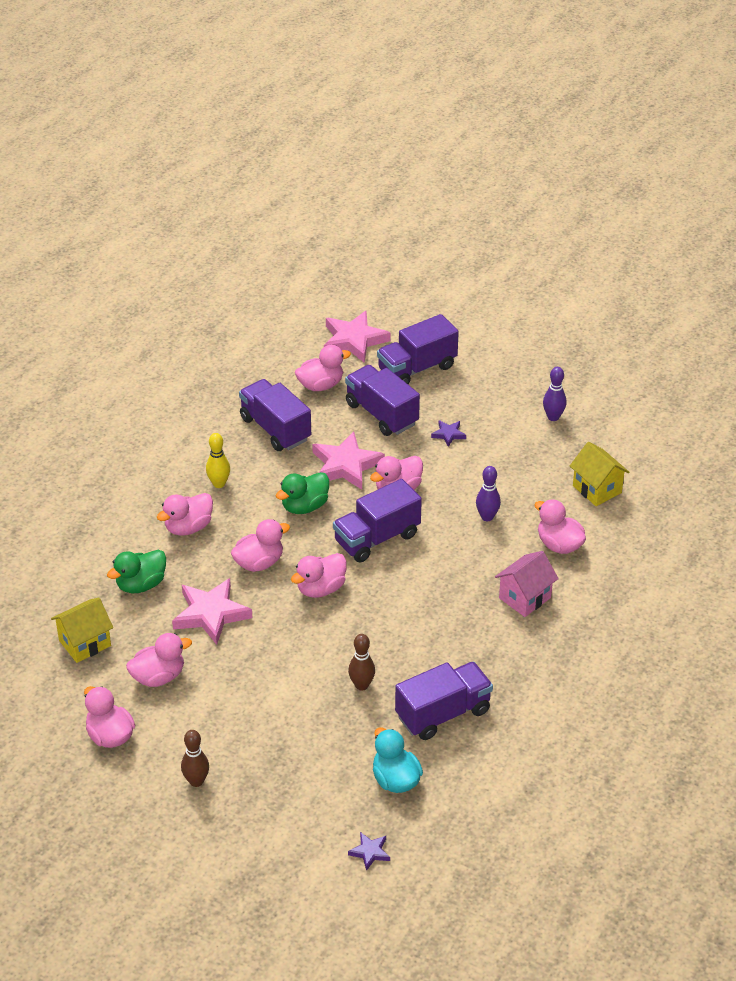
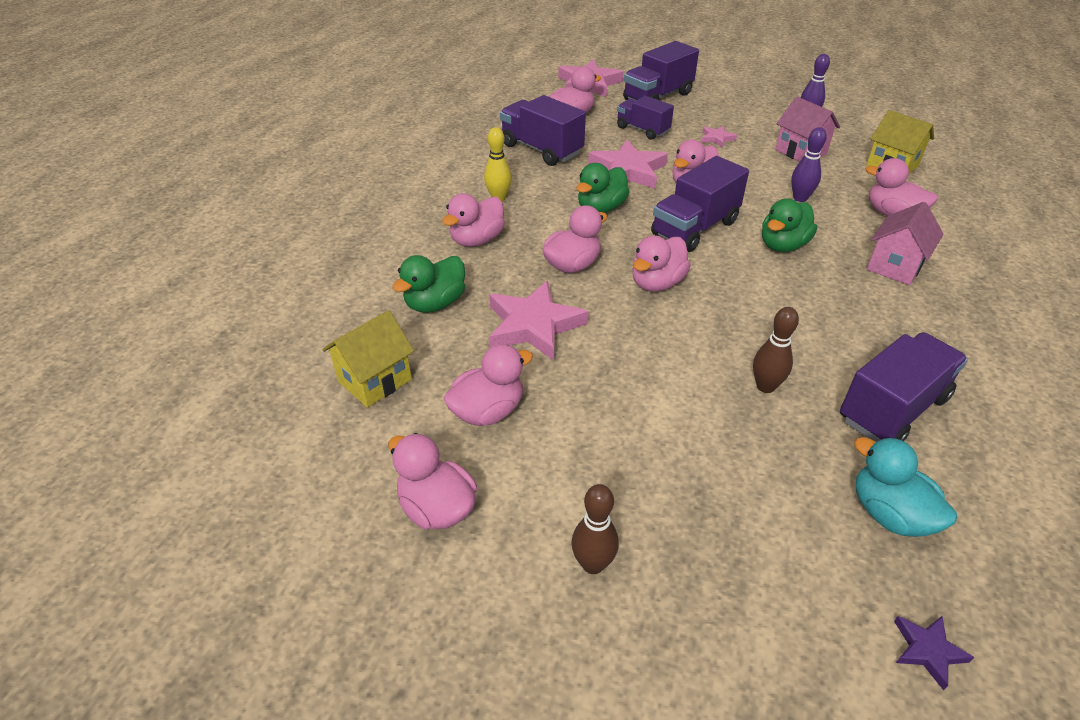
camera: 10 degrees left, 0 degrees up
purple truck [345,365,420,436] -> purple truck [617,96,674,140], size x0.66
purple star [431,420,466,447] -> pink star [701,126,737,148]
none -> green duck [762,198,817,252]
none -> pink house [775,97,840,162]

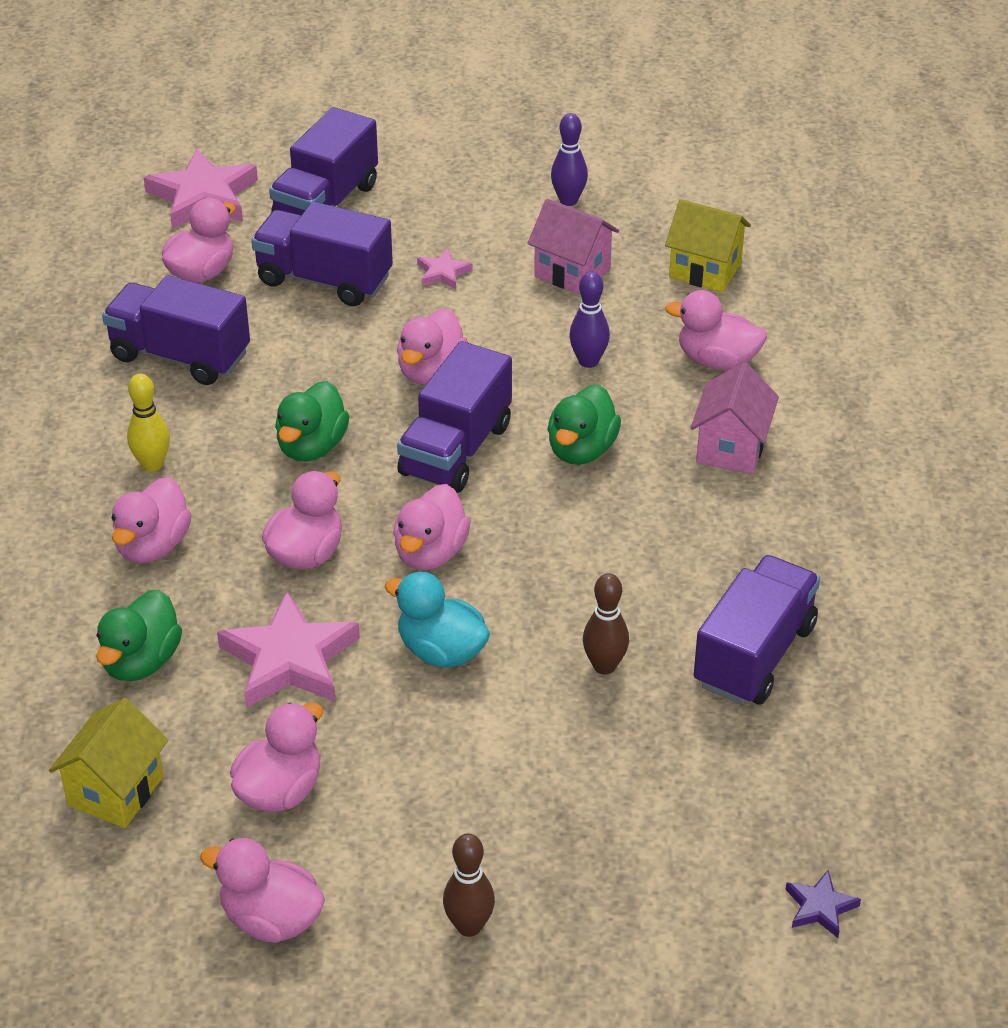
camera: 20 degrees left, 0 degrees up
pink star [588,140,668,189] -> none
purple truck [617,96,674,140] -> purple truck [251,202,393,306], size x1.53
turquoise duck [854,437,957,537] -> turquoise duck moved to [384,572,490,668]

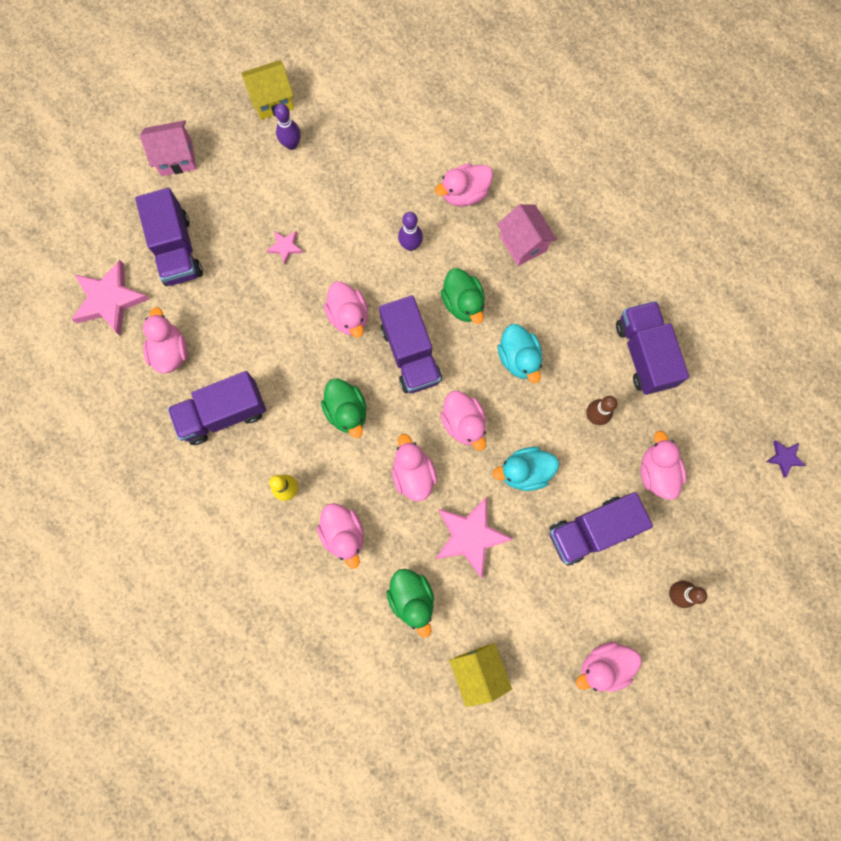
camera: 45 degrees left, 35 degrees up
pink duck [230,702,323,812] -> pink duck moved to [640,431,686,500]
purple truck [251,202,393,306] -> purple truck moved to [549,492,653,566]
pink house [527,199,619,295] -> pink house moved to [140,120,197,176]
yellow house [665,199,751,293] -> yellow house moved to [241,60,294,120]
none -> turquoise duck [497,324,542,383]

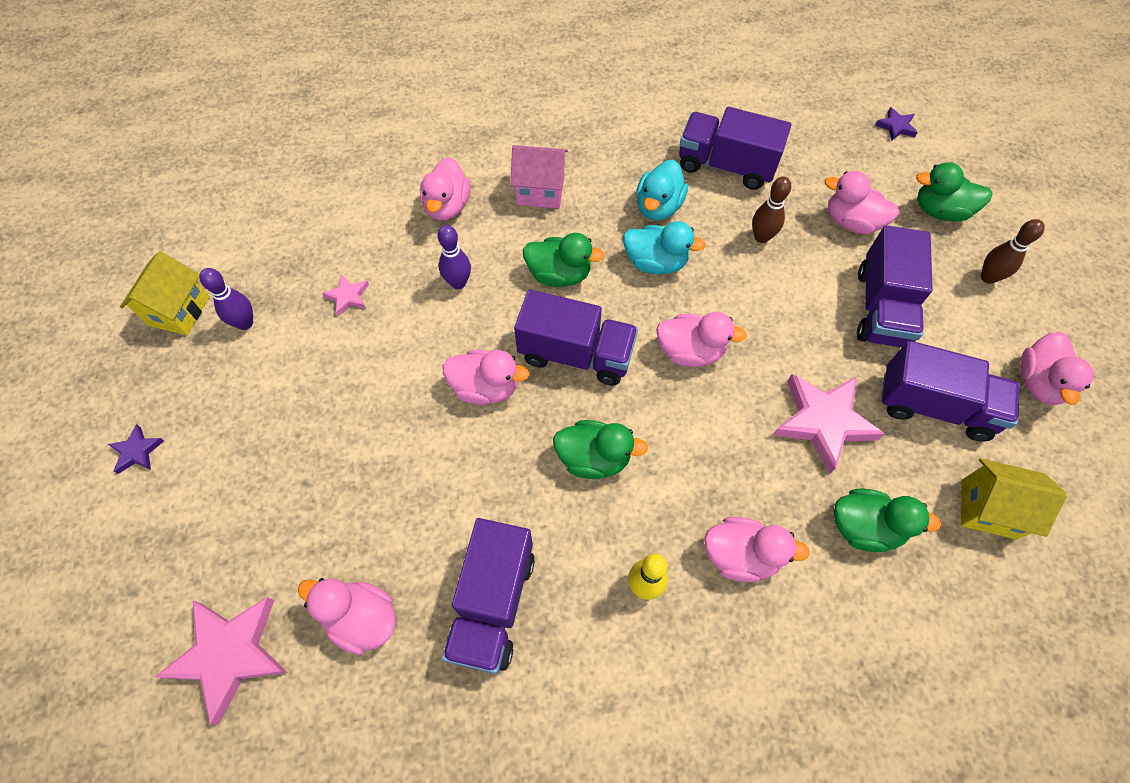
camera: 55 degrees left, 15 degrees down
purple truck [135,188,203,286] -> purple truck moved to [881,341,1020,441]
pink house [140,120,197,176] -> purple star [108,424,164,474]
pink star [267,231,303,264] -> pink star moved to [322,274,369,316]
pink duck [392,434,437,501] -> none
turquoise duck [493,447,559,491] -> turquoise duck moved to [636,160,688,220]
none -> green duck [916,163,992,222]

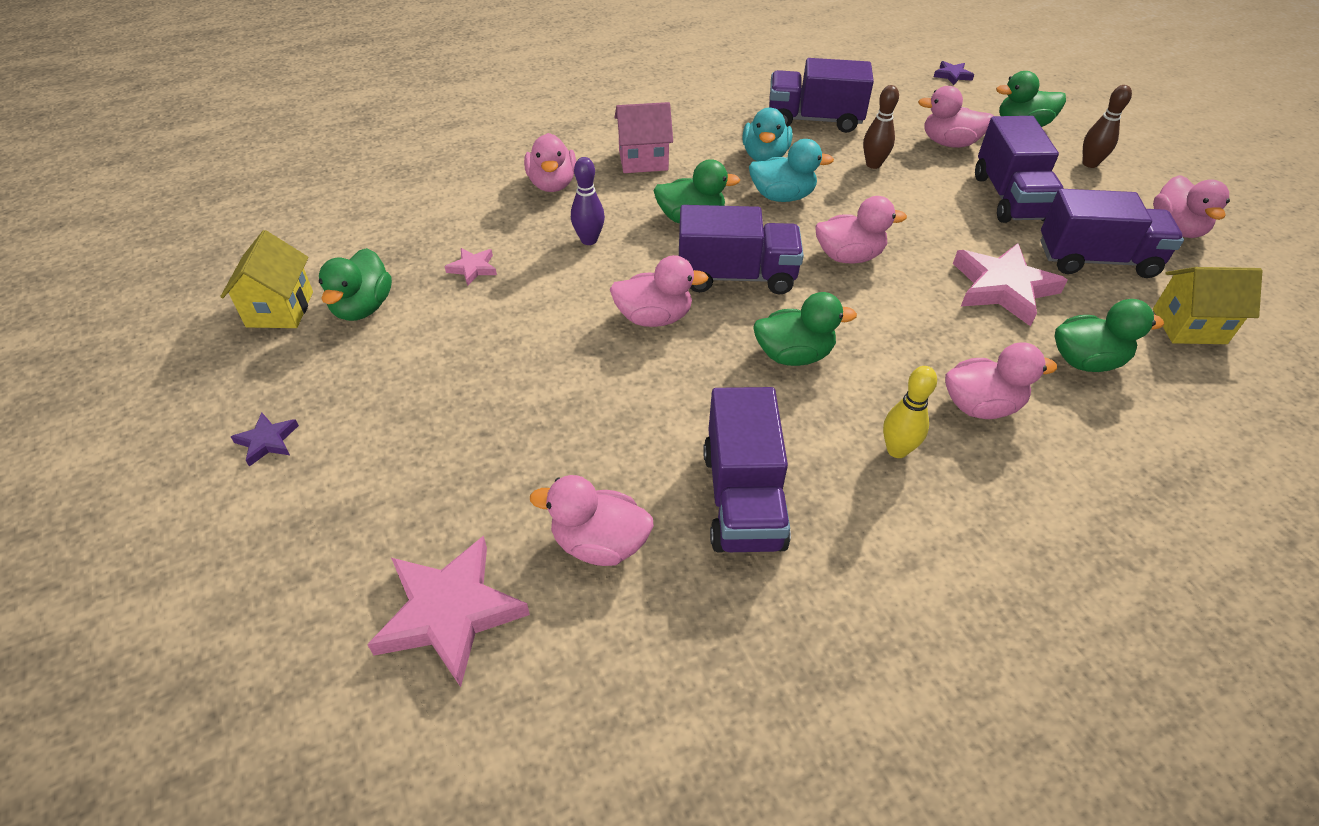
camera: 15 degrees left, 15 degrees down
purple bowling pin [199,268,253,330] -> green duck [319,248,392,321]

